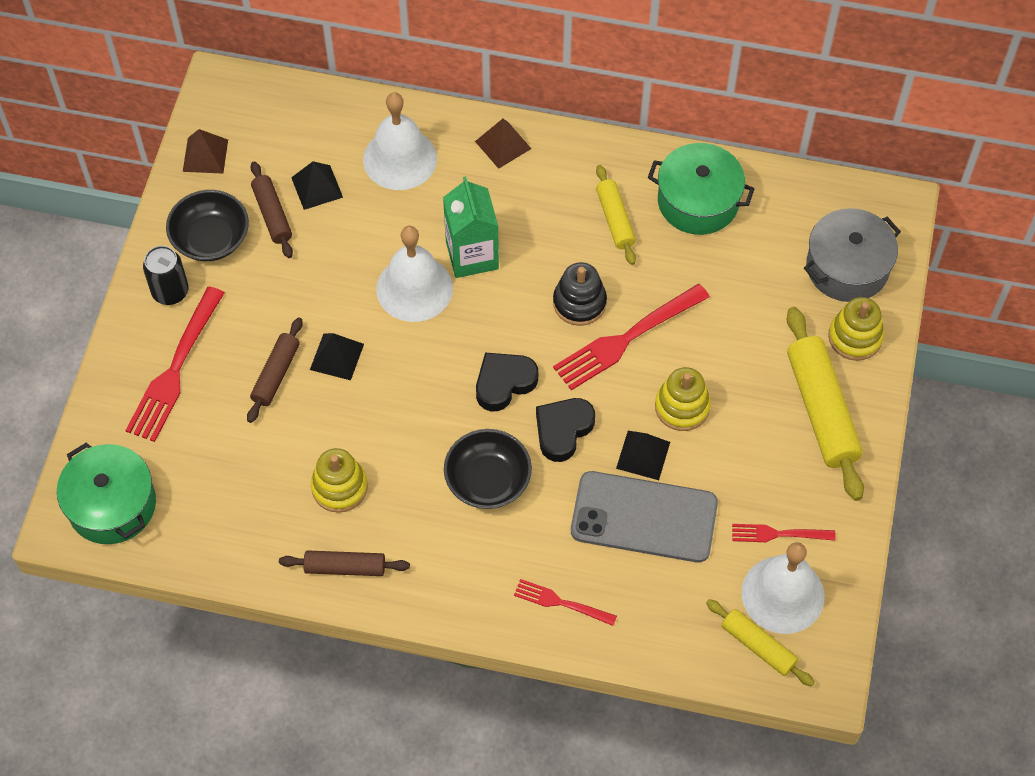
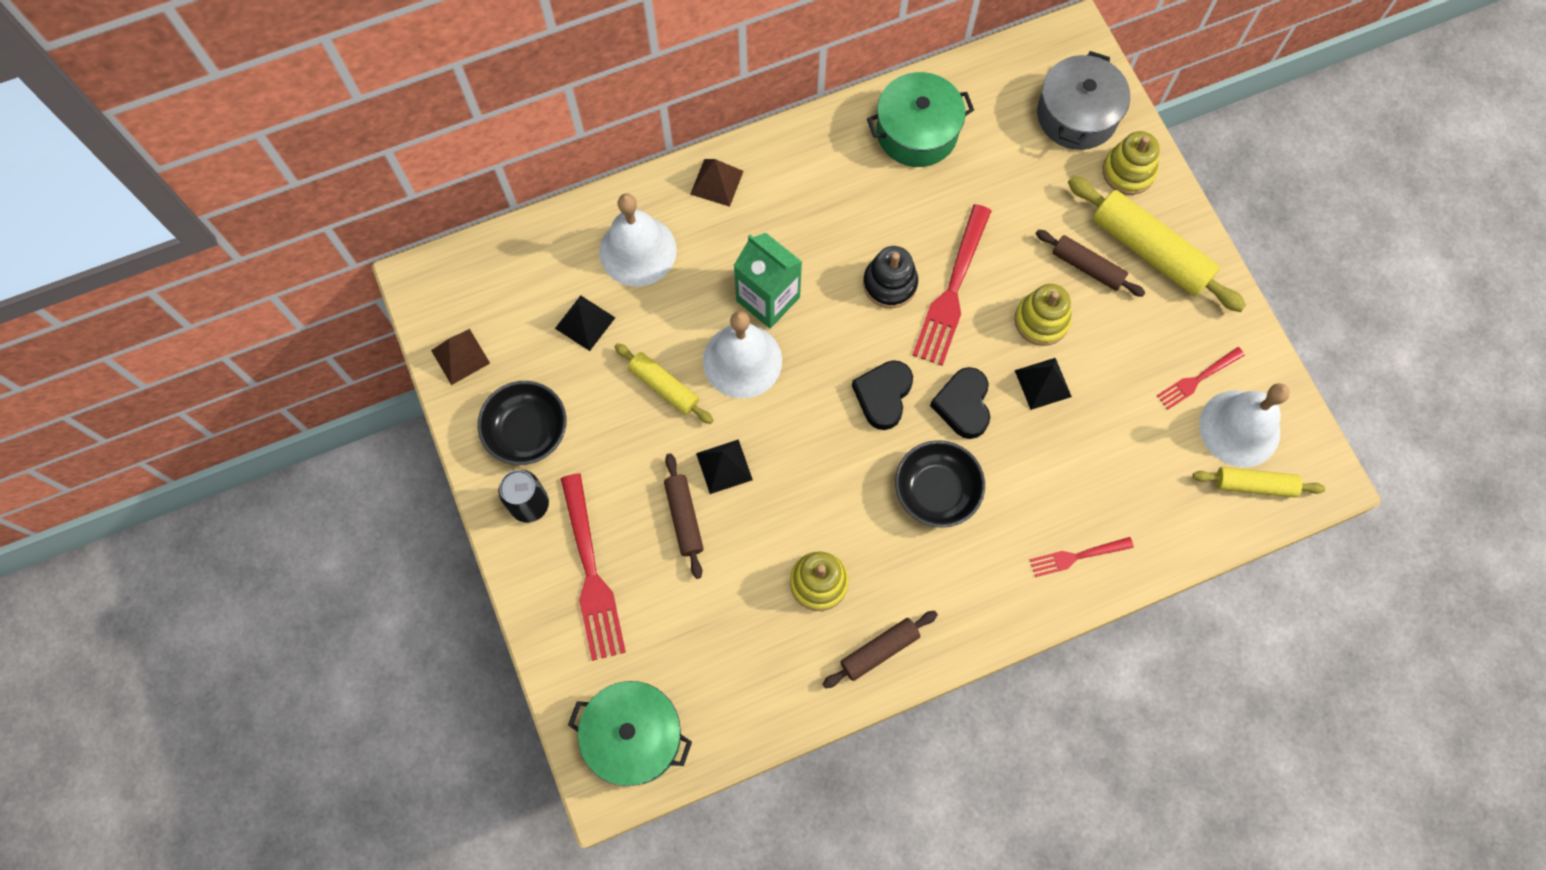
camera: 35 degrees left, 10 degrees up
brown rolling pin [251,161,293,258] -> brown rolling pin moved to [1036,230,1145,297]
grey phone [571,471,718,562] -> none
yellow rolling pin [596,165,636,265] -> yellow rolling pin moved to [615,343,713,424]

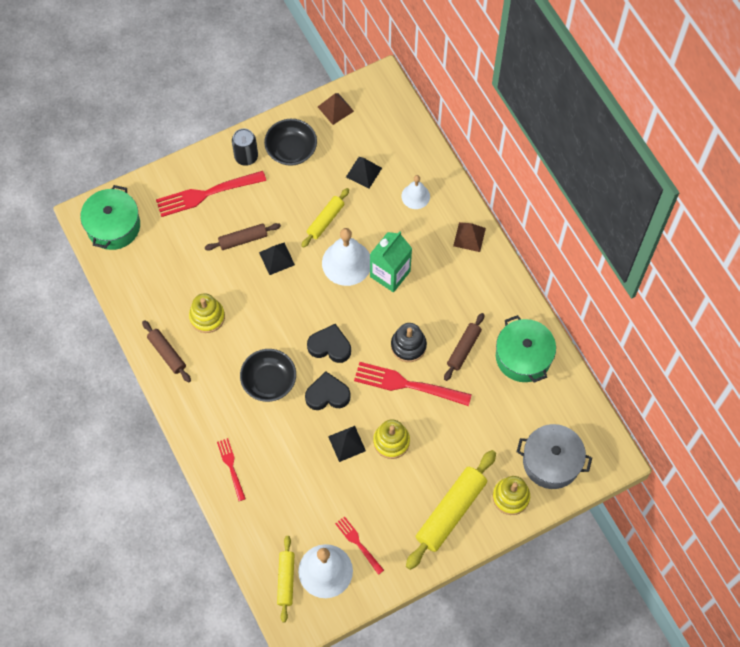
camera: 85 degrees right, 5 degrees down
white bell [599,193,677,286] -> white bell [402,175,430,209], size x0.58
brown rolling pin [1036,230,1145,297] -> brown rolling pin moved to [444,313,484,381]

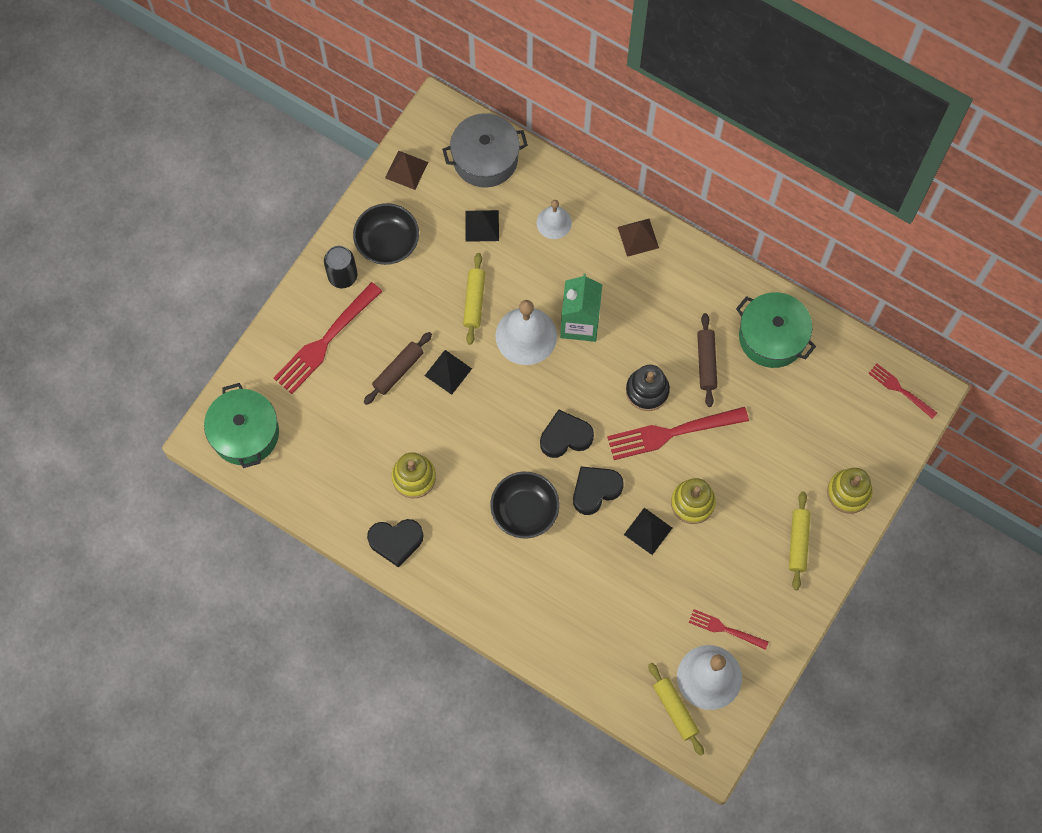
camera: 30 degrees left, 5 degrees up
brown rolling pin [142,320,191,383] -> black heart [367,519,423,568]
red fork [217,438,246,501] -> red fork moved to [868,363,937,419]
yellow rolling pin [406,450,496,570] -> yellow rolling pin [789,491,811,590], size x0.58
grey pot [517,424,592,489] -> grey pot moved to [442,113,528,188]

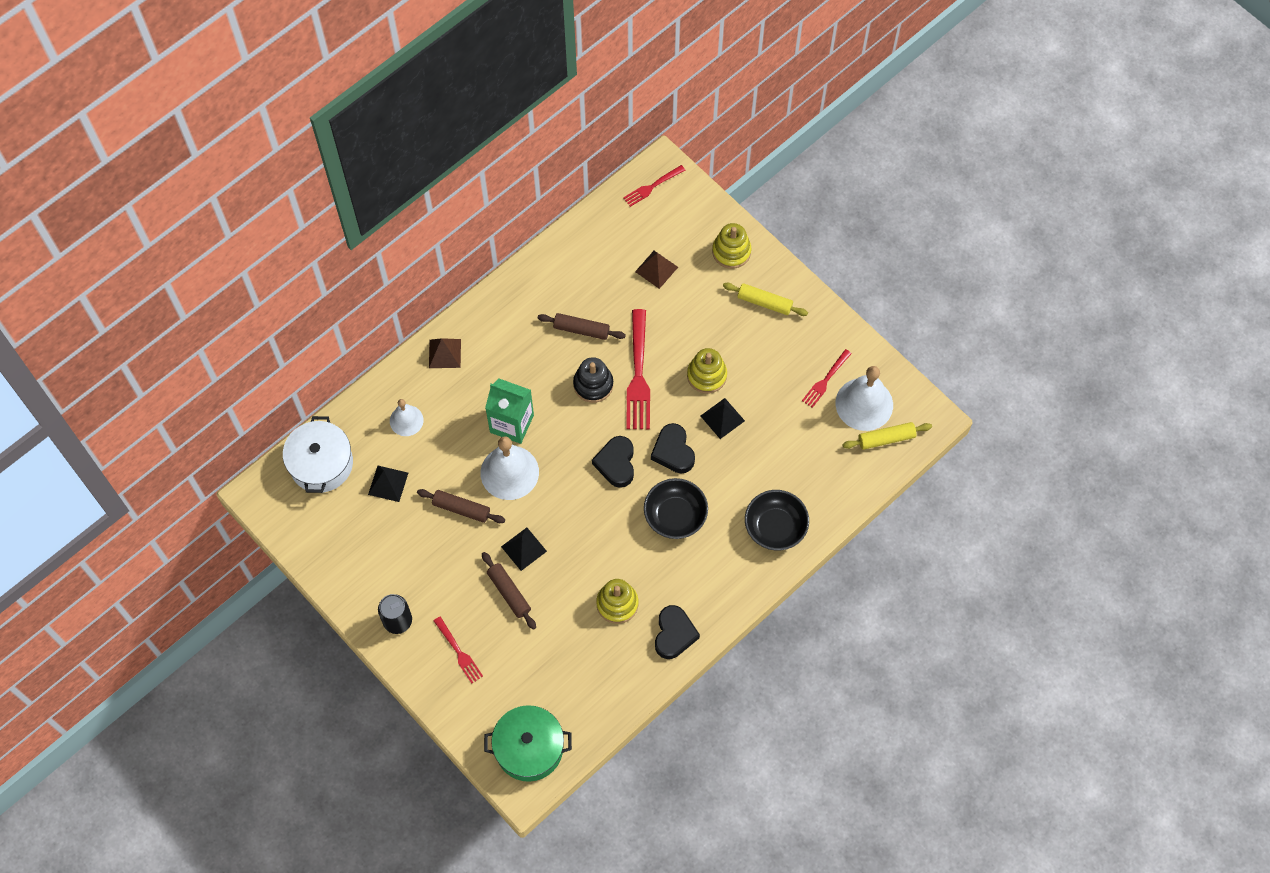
camera: 75 degrees left, 5 degrees down
red fork [273,282,382,394] -> red fork [434,616,483,684], size x0.55
black bowl [353,203,419,265] -> black bowl moved to [745,490,809,551]
brown pyramid [385,150,428,190] -> brown pyramid moved to [635,251,678,289]
grey pot [442,113,528,188] -> white pot [283,416,353,493]
yellow rolling pin [463,253,485,345] -> brown rolling pin [417,489,505,523]
green pot [736,292,816,368] -> none

